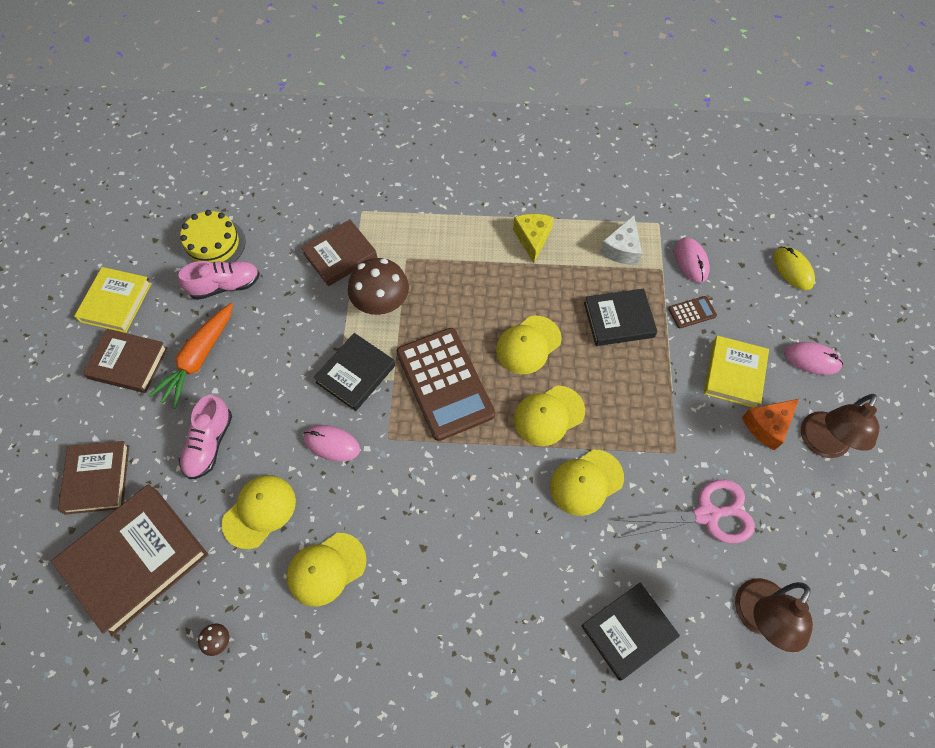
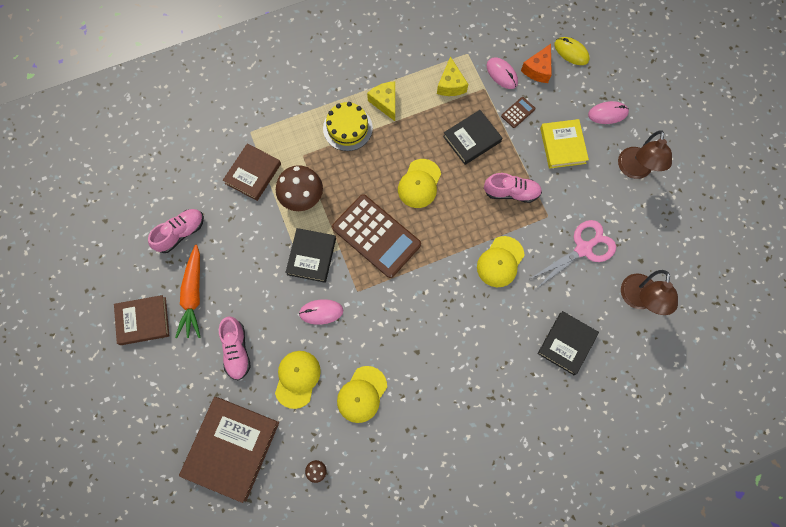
camera: 25 degrees left, 10 degrees up
brown book [58,441,129,515] -> none
yellow book [74,267,152,333] -> none
yellow cake [180,210,246,264] -> yellow cake moved to [323,102,373,151]
yellow cap [514,386,585,446] -> none
white cheese [600,215,642,265] -> yellow cheese [437,56,468,96]
orange cheese [742,399,799,450] -> orange cheese moved to [521,44,552,83]
none -> pink shoe [484,173,542,203]

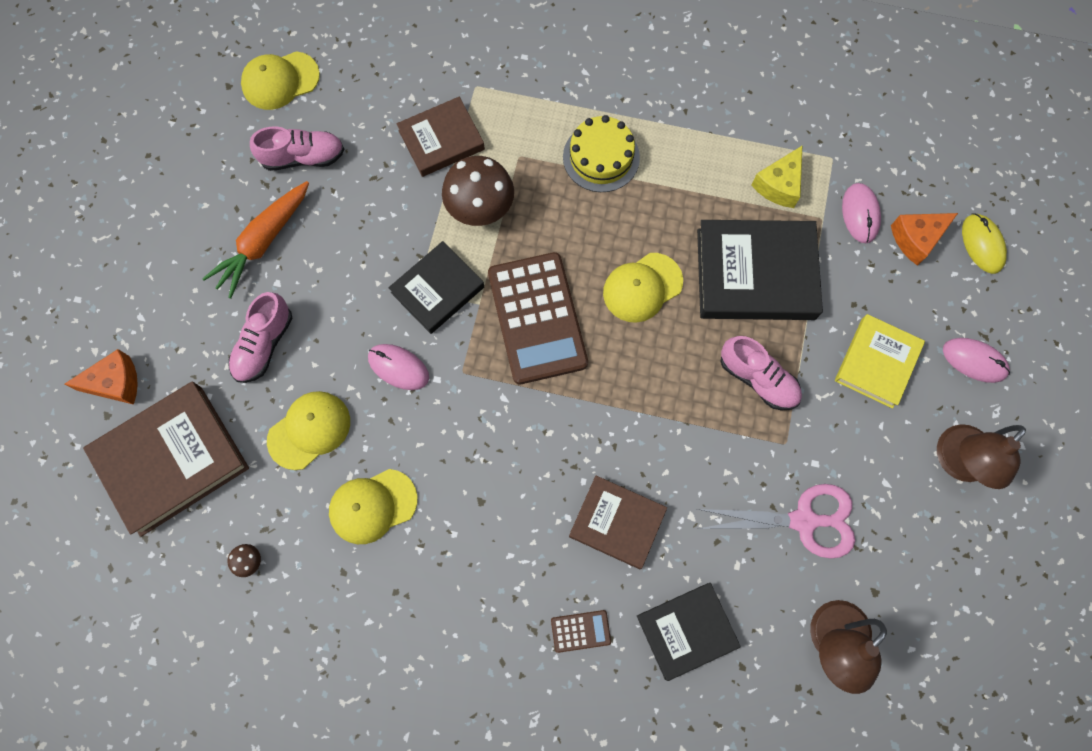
camera: 35 degrees right, 0 degrees up
brown book [114,295,169,345] -> brown book moved to [569,476,667,569]
yellow cheese [367,81,395,121] -> none
black book [443,110,502,165] -> black book [697,220,823,320], size x1.59
yellow cap [477,236,525,287] -> yellow cap moved to [241,51,320,110]
brown calculator [501,97,535,128] -> brown calculator moved to [551,610,611,653]
none -> orange cheese [65,349,138,405]

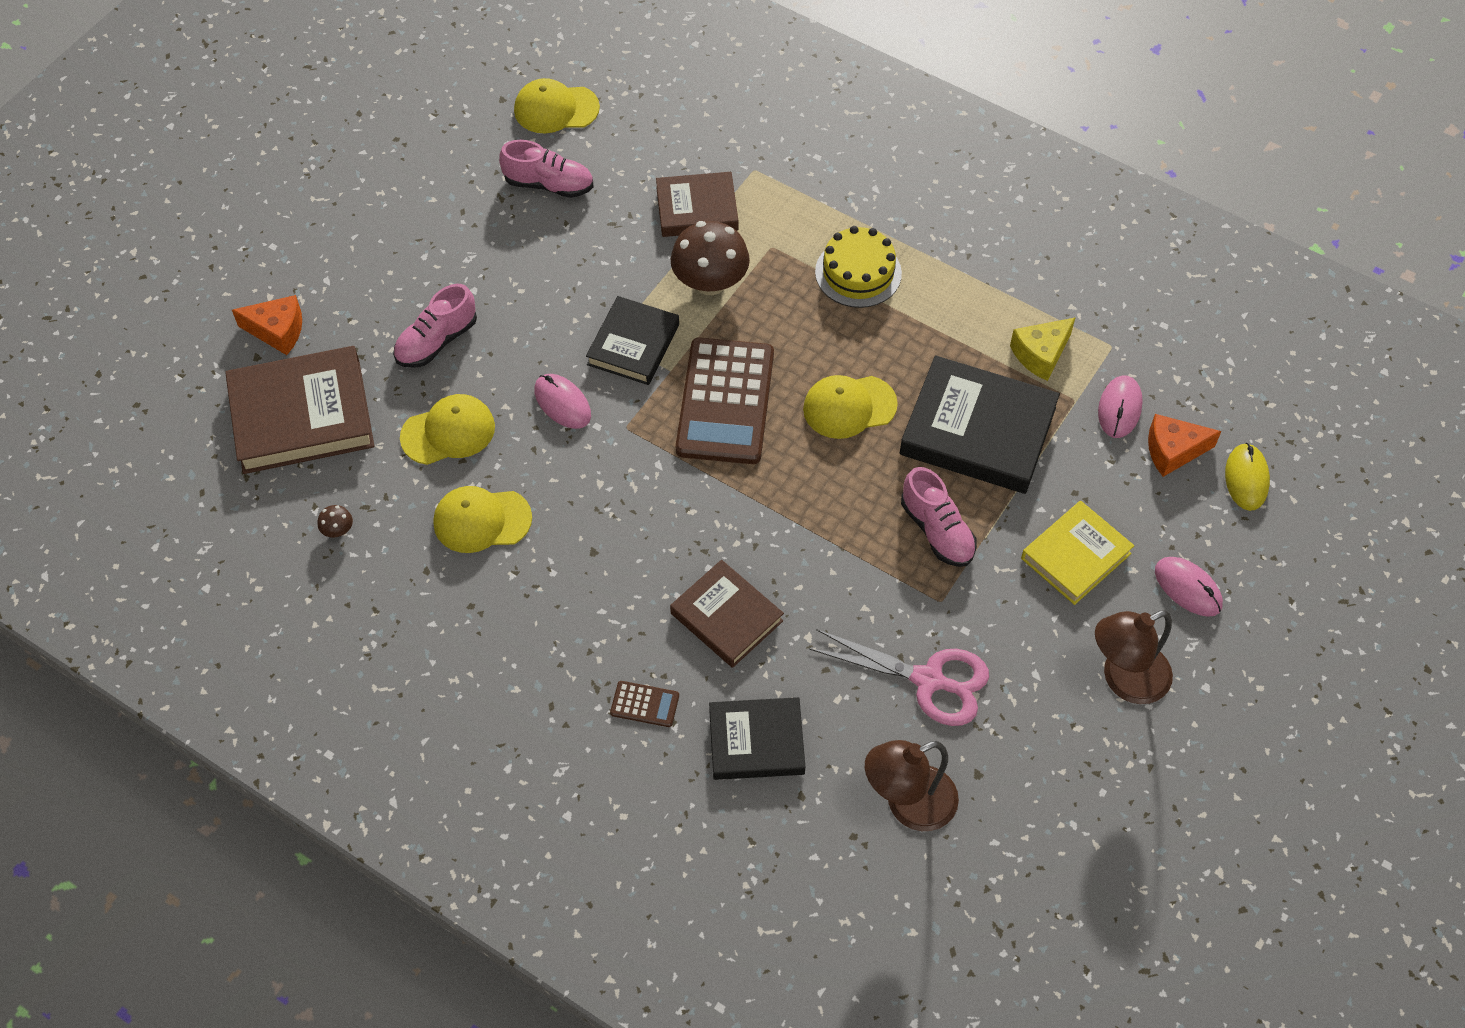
camera: 20 degrees right, 15 degrees down
orange carrot [202,181,309,299] -> none
black book [389,241,484,334] -> black book turned 45 degrees counterclockwise [586,296,679,385]

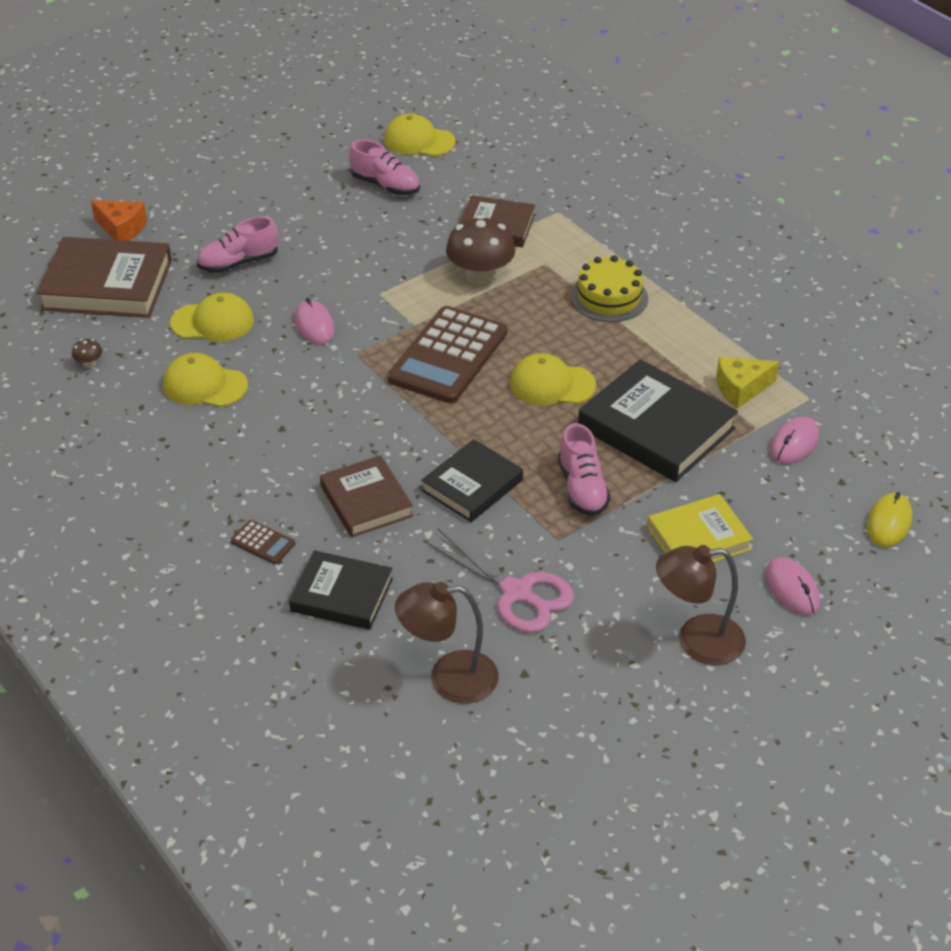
camera: 20 degrees right, 15 degrees down
black book [586,296,679,385] -> black book moved to [421,439,523,522]
orange cheese [1148,414,1221,477] -> none

